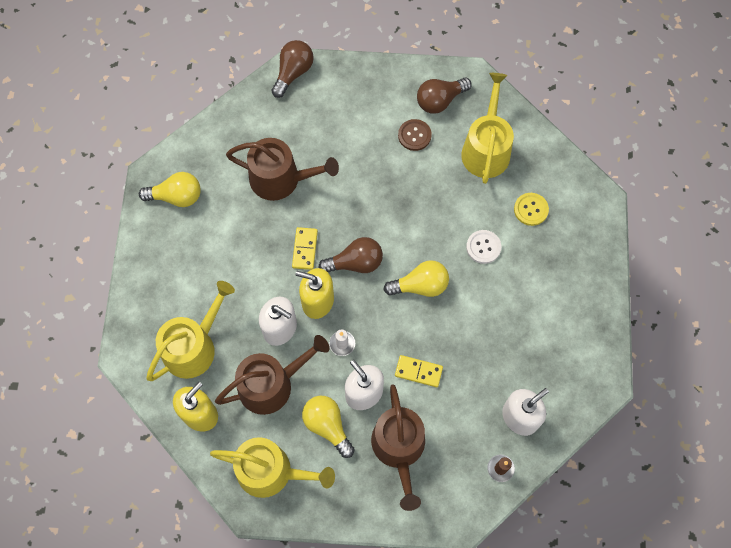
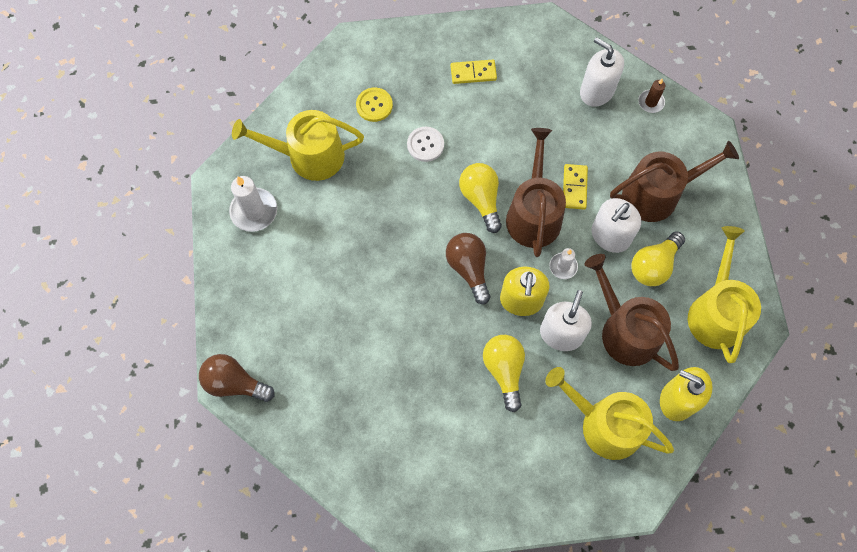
camera: 100 degrees left, 0 degrees up
yellow light bulb [139,172,201,207] -> yellow light bulb moved to [483,335,525,412]
brown watering can [226,138,339,201] -> brown watering can moved to [506,128,566,257]
yellow domino [292,227,318,270] -> yellow domino moved to [451,60,497,84]
brown button [398,119,432,151] -> none
brown light bulb [417,77,472,114] -> white candle [229,176,277,232]

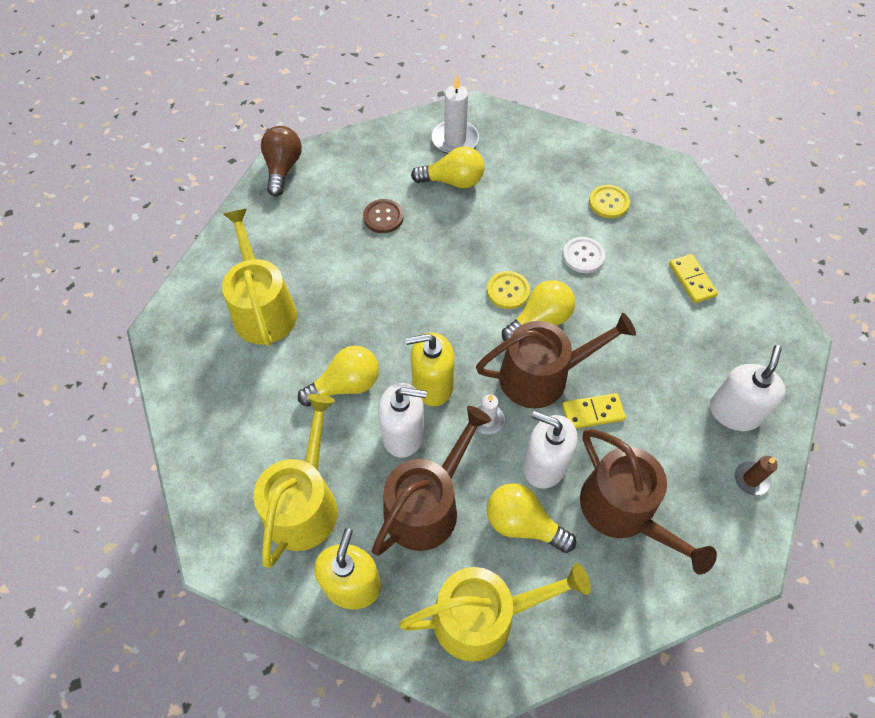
camera: 75 degrees right, 10 degrees down
yellow watering can [232,110,364,181] -> yellow watering can moved to [222,209,297,346]
brown light bulb [446,233,490,304] -> none
none -> brown button [363,199,404,233]
none -> yellow light bulb [411,146,484,188]
none -> yellow button [487,271,530,309]

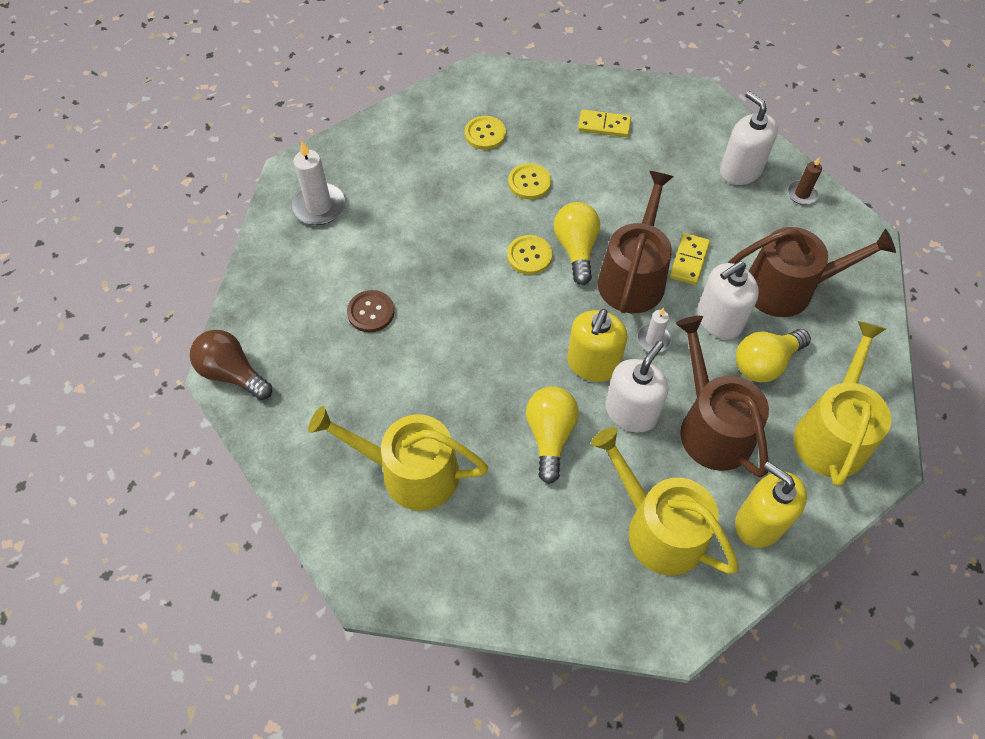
camera: 60 degrees left, 0 degrees up
yellow light bulb [411,146,484,188] -> none
white button [563,237,605,273] -> yellow button [508,163,551,199]

